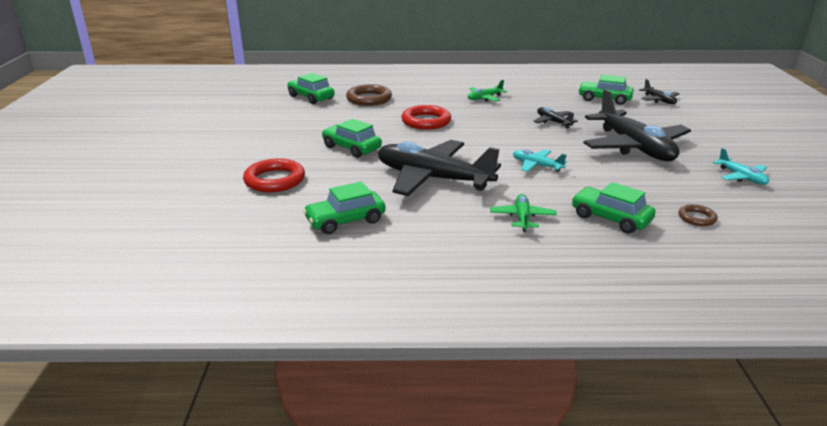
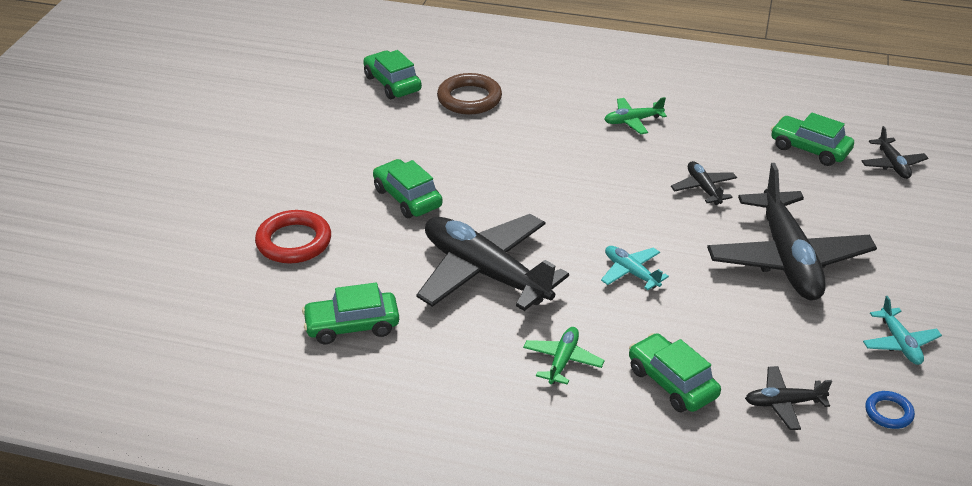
camera: 15 degrees right, 10 degrees up
red ring [401,105,451,130] -> none
brown ring [678,204,718,226] -> black plane [745,366,832,430]
none -> blue ring [865,391,915,429]

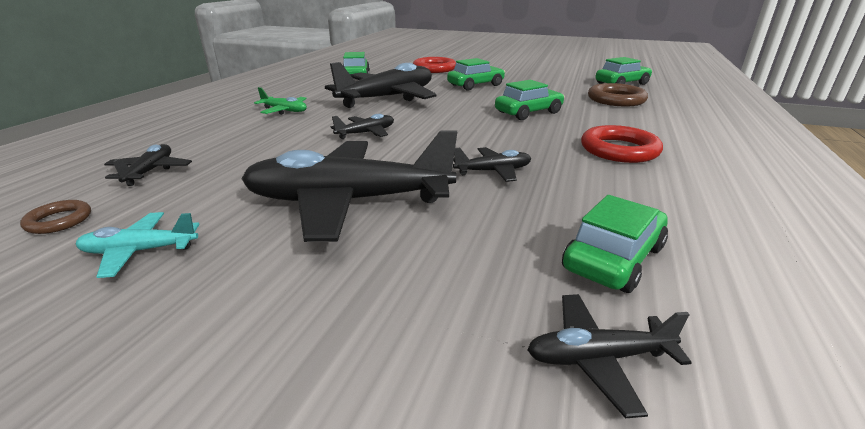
camera: 95 degrees right, 10 degrees down
turquoise plane [601,246,669,290] -> black plane [331,114,394,139]
green plane [604,97,667,134] -> red ring [581,125,663,163]
green car [629,333,721,412] -> green car moved to [495,80,564,120]
blue ring [865,391,915,429] -> brown ring [20,200,91,234]

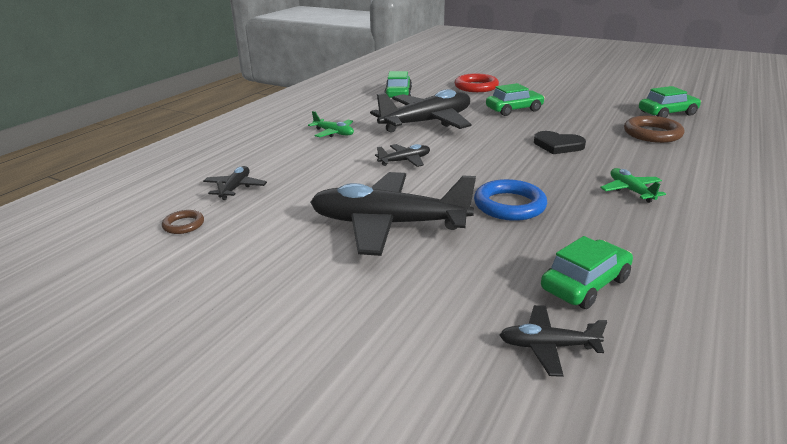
camera: 10 degrees right, 0 degrees up
turquoise plane [76,212,200,278] -> none
black plane [453,147,531,182] -> blue ring [474,179,547,221]
green car [495,80,564,120] -> black heart [534,131,586,154]
red ring [581,125,663,163] -> green plane [600,168,666,203]

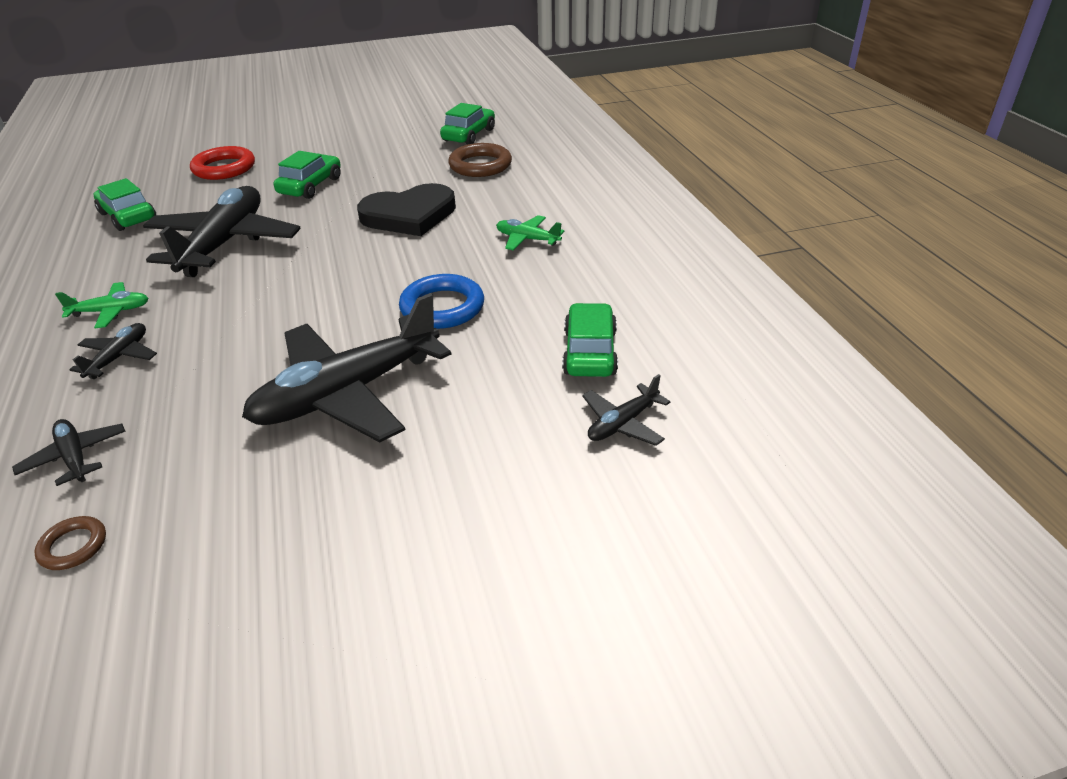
camera: 45 degrees left, 10 degrees up
black plane [375,144,430,167] -> black plane moved to [70,323,157,379]
black heart [534,131,586,154] -> black heart [357,183,456,236], size x1.60

